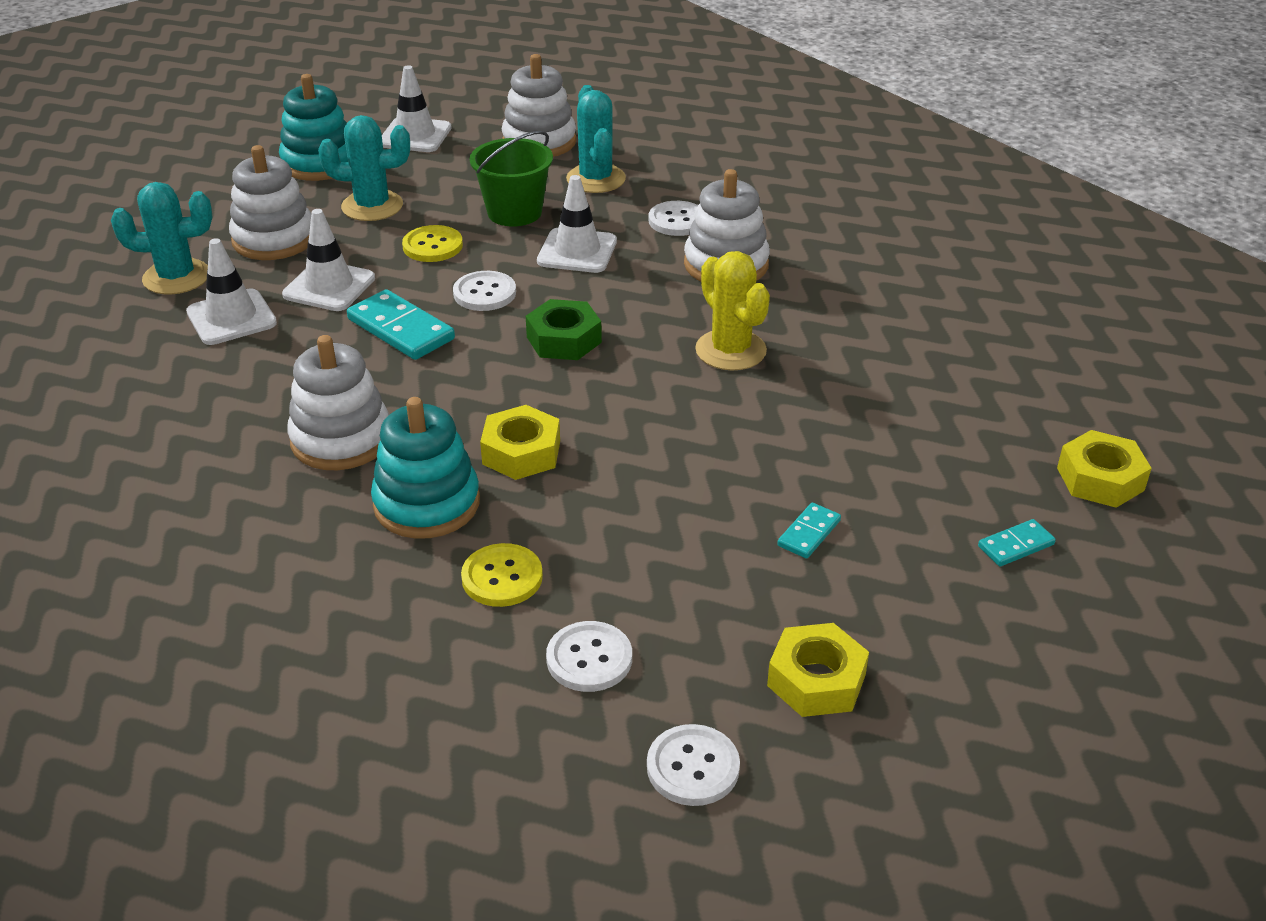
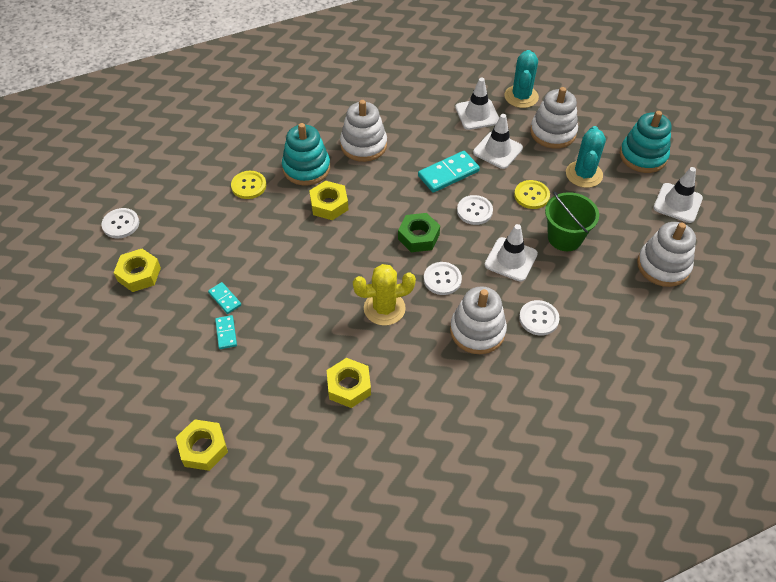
camera: 105 degrees right, 15 degrees up
white button [546,621,632,692] -> white button moved to [424,262,462,295]
turquoise cactus [566,85,626,193] -> none
turquoise domino [978,519,1056,566] -> turquoise domino moved to [215,315,237,349]
none -> yellow nut [327,358,371,408]

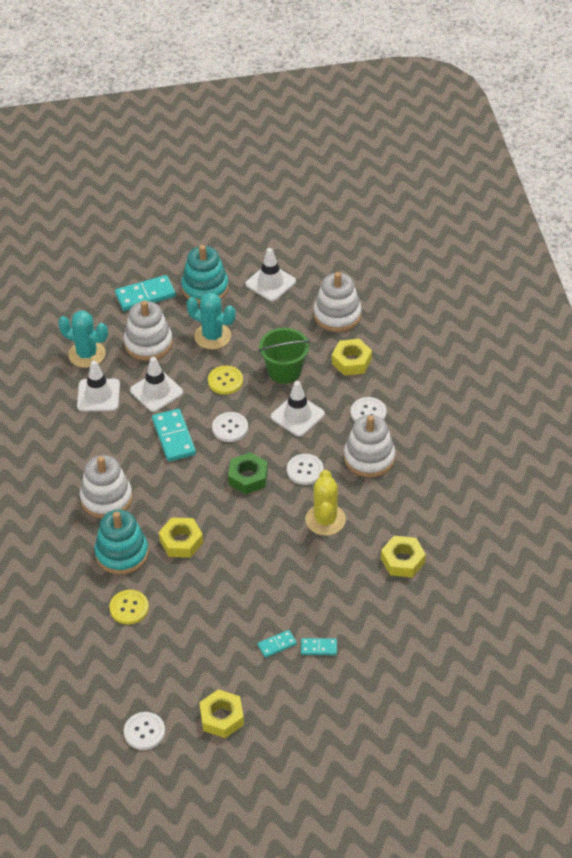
camera: 75 degrees left, 5 degrees down
yellow nut [176,419,228,471] -> yellow nut moved to [332,339,372,376]
none -> turquoise domino [115,275,176,311]

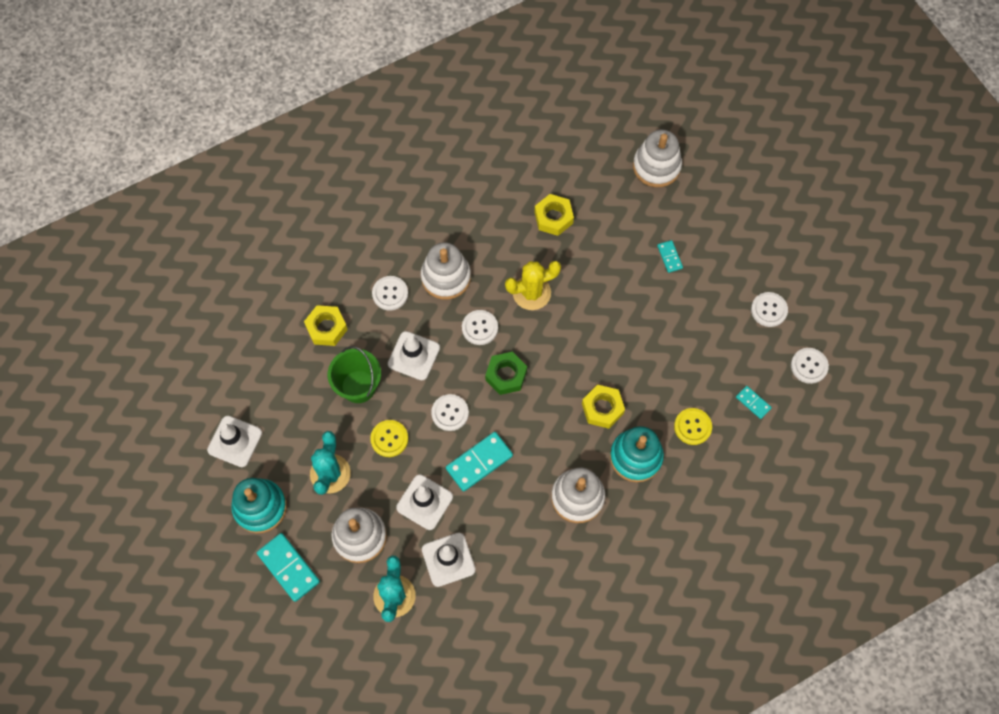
camera: 110 degrees left, 20 degrees up
yellow nut [199,689,244,738] -> white button [751,292,788,327]
turquoise domino [258,630,297,658] -> turquoise domino moved to [736,386,772,419]
white stacking toy [314,272,362,332] -> white stacking toy moved to [633,130,682,187]

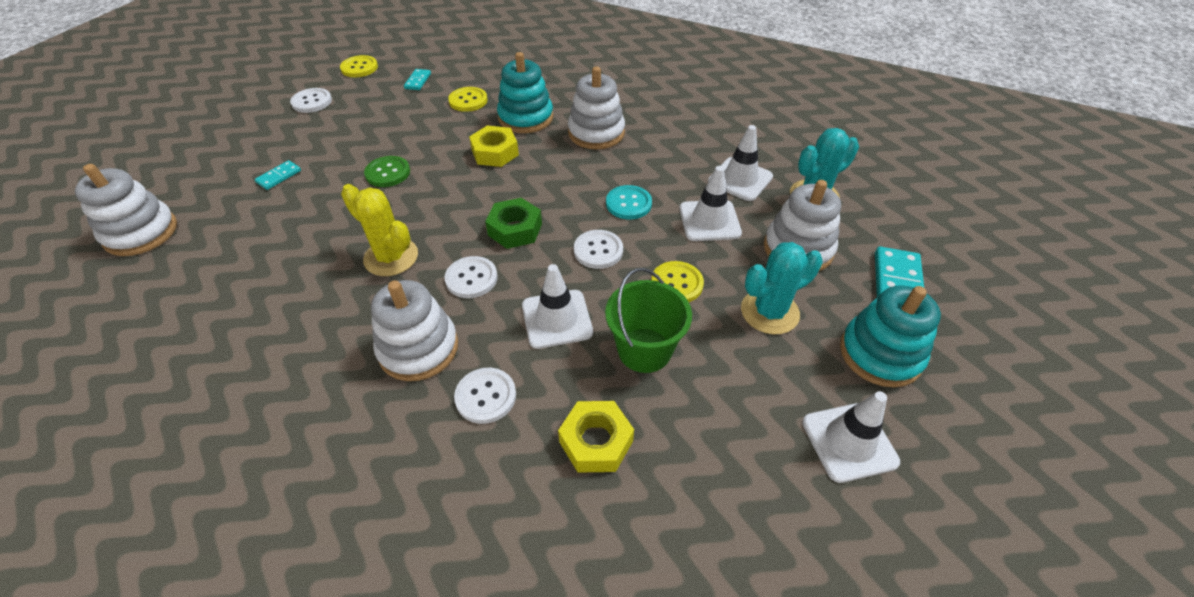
camera: 125 degrees left, 20 degrees down
turquoise domino [446,432,513,491] -> turquoise button [606,185,652,220]
yellow nut [535,194,574,236] -> none
white button [791,348,829,384] -> yellow button [340,55,378,77]
none -> green button [364,156,410,187]

